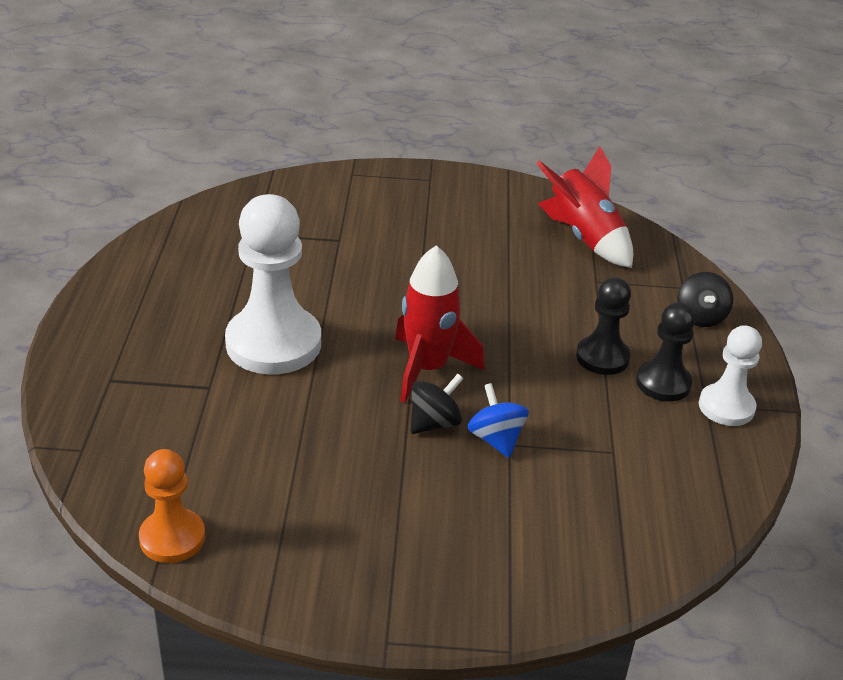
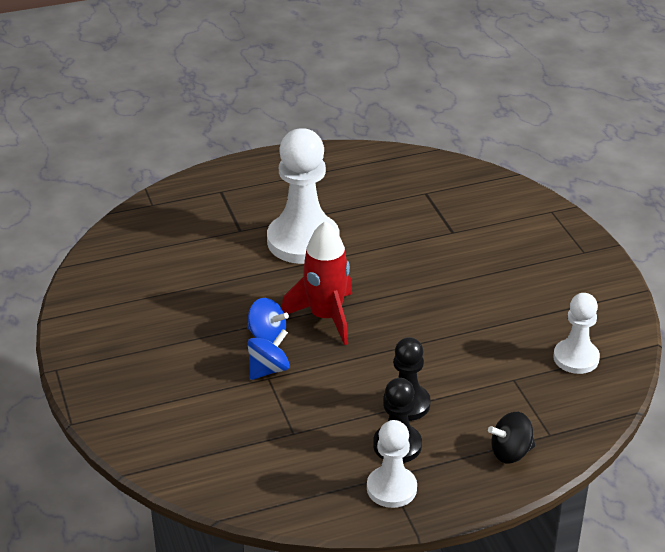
camera: 70 degrees right, 0 degrees up
orange pawn [139,449,205,563] -> none
black spinning top [411,374,464,434] -> blue spinning top [247,298,289,343]
red rocket [536,147,633,268] -> white pawn [553,293,600,374]

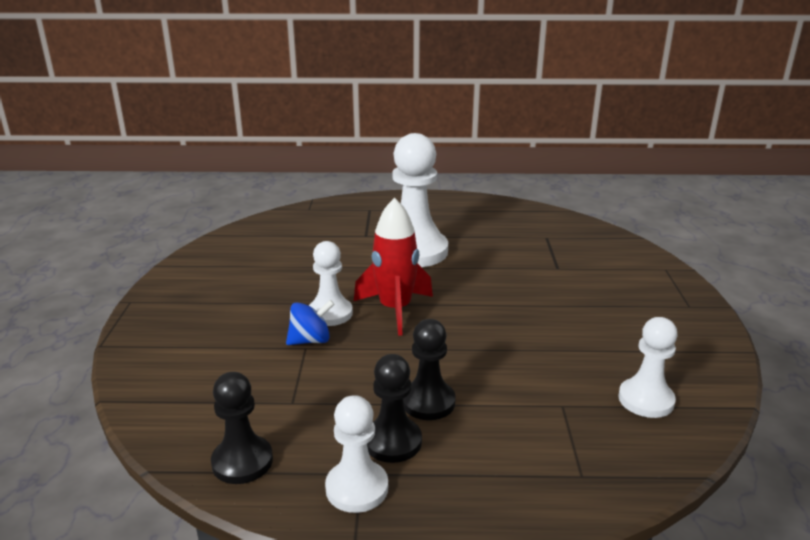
camera: 20 degrees right, 10 degrees down
blue spinning top [247,298,289,343] -> white pawn [309,241,353,326]
black spinning top [488,412,535,463] -> none
none -> black pawn [211,372,273,484]

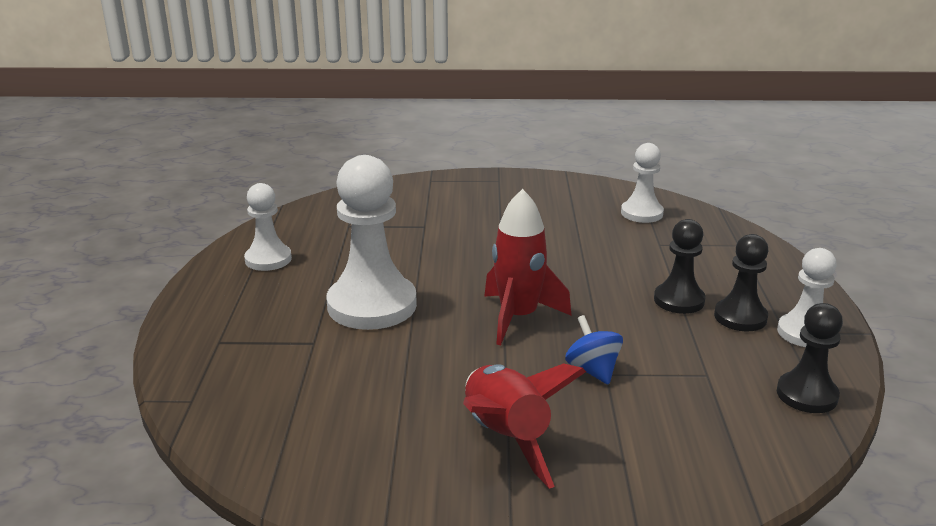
camera: 90 degrees left, 0 degrees up
white pawn [309,241,353,326] -> white pawn moved to [244,183,292,271]
none -> red rocket [463,363,586,489]

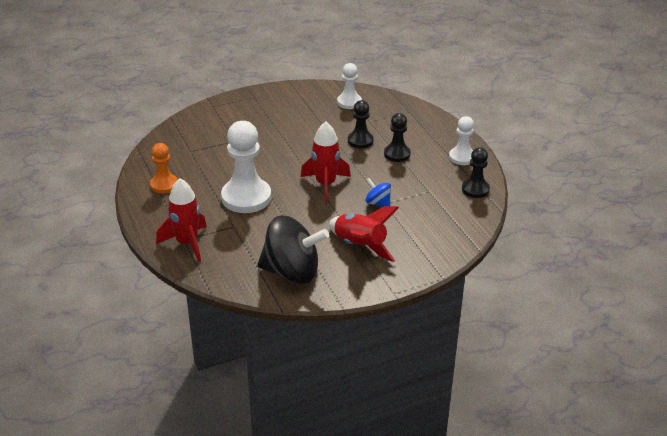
camera: 25 degrees left, 10 degrees up
white pawn [244,183,292,271] -> orange pawn [150,143,178,194]
black pawn [714,234,769,331] -> black pawn moved to [348,100,374,148]
none -> red rocket [156,178,207,262]
none -> black spinning top [257,216,329,284]

